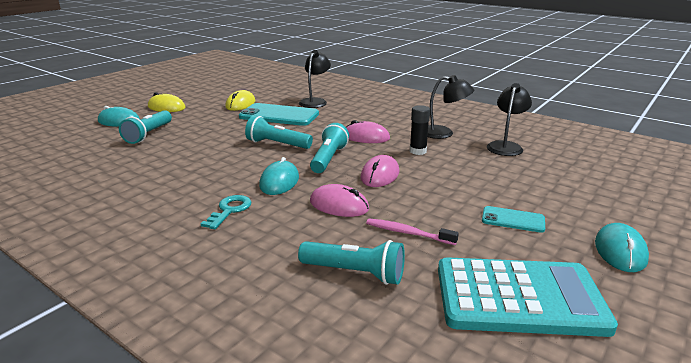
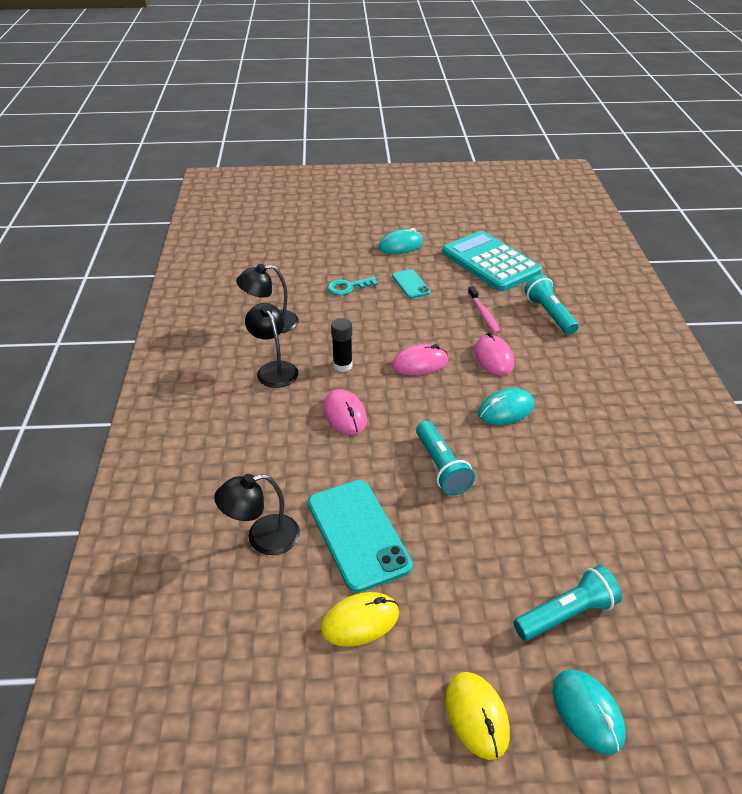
camera: 130 degrees left, 15 degrees up
turquoise key [201,195,252,229] -> turquoise key moved to [327,277,378,295]
turquoise flashlight [310,123,349,173] -> none

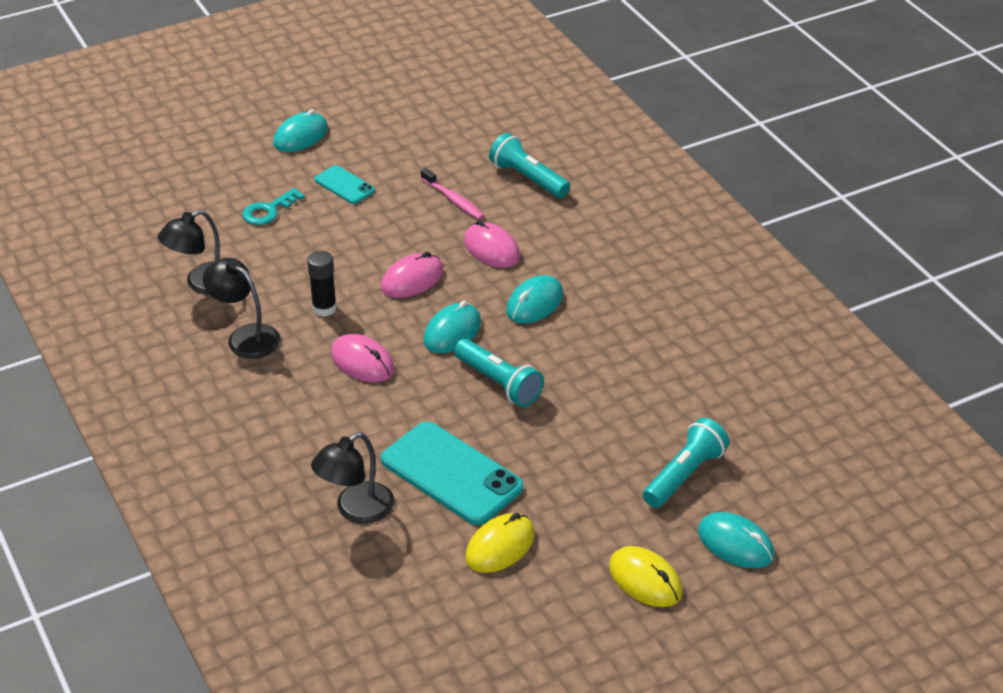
camera: 25 degrees left, 0 degrees up
turquoise calculator [442,231,542,291] -> none
none -> turquoise mouse [423,301,481,353]

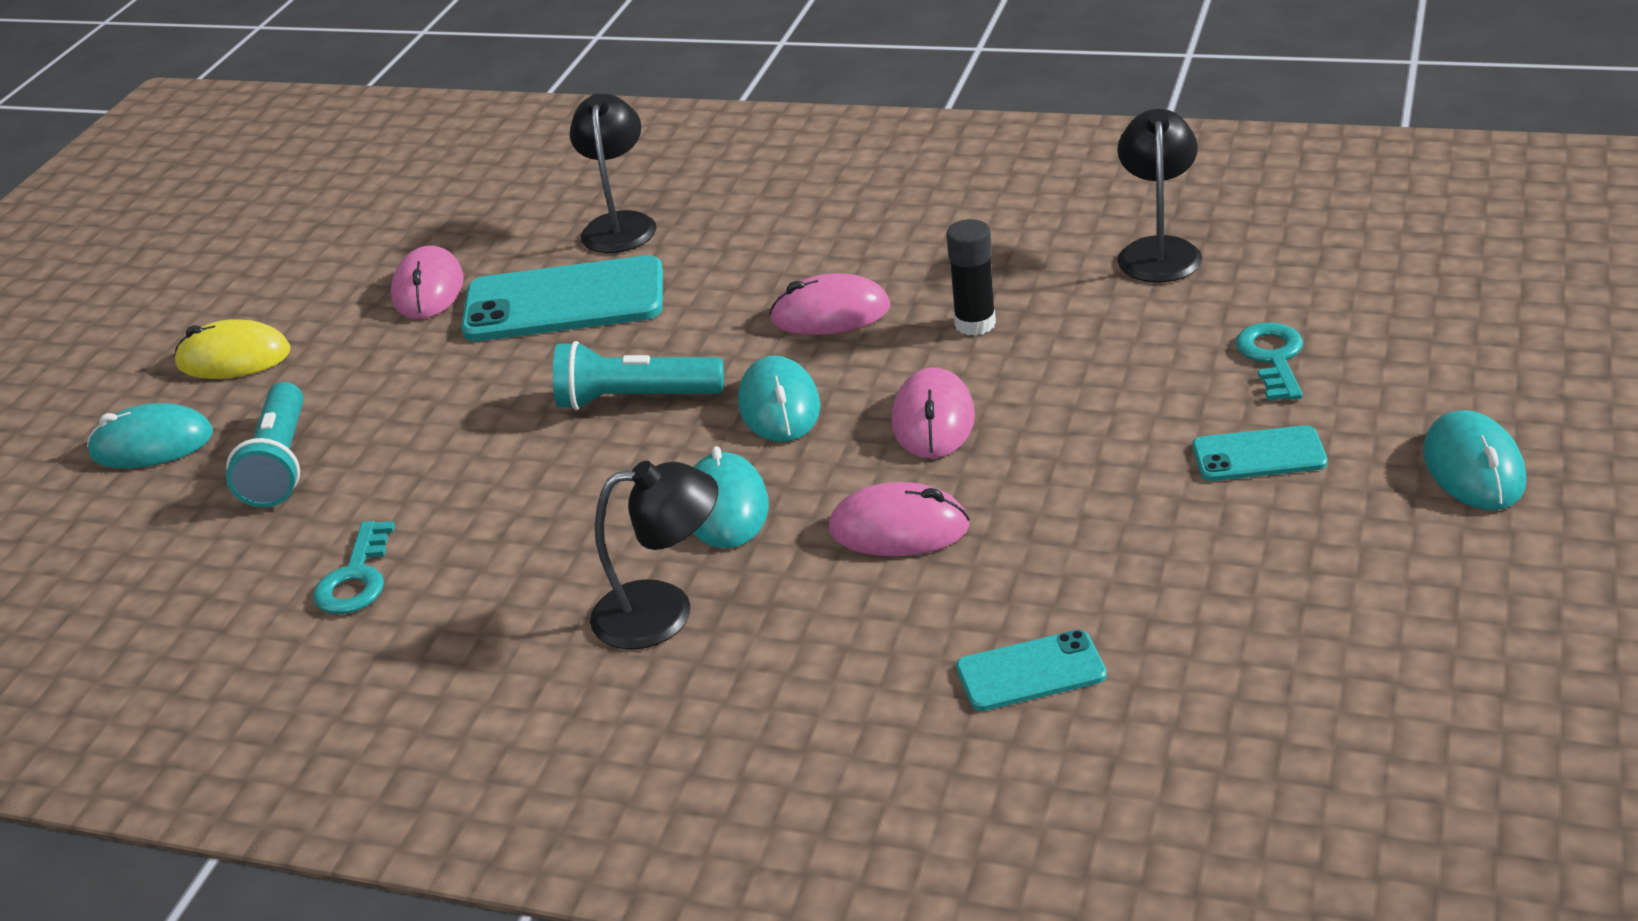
camera: 140 degrees right, 5 degrees down
black lamp [203,258,281,359] -> black lamp moved to [590,461,718,650]
pink toothbrush [421,168,484,220] -> none
yellow mouse [465,513,535,573] -> pink mouse [391,245,464,319]
turquoise flashlight [489,133,570,198] -> turquoise phone [956,630,1107,711]
none -> turquoise key [313,521,395,614]

